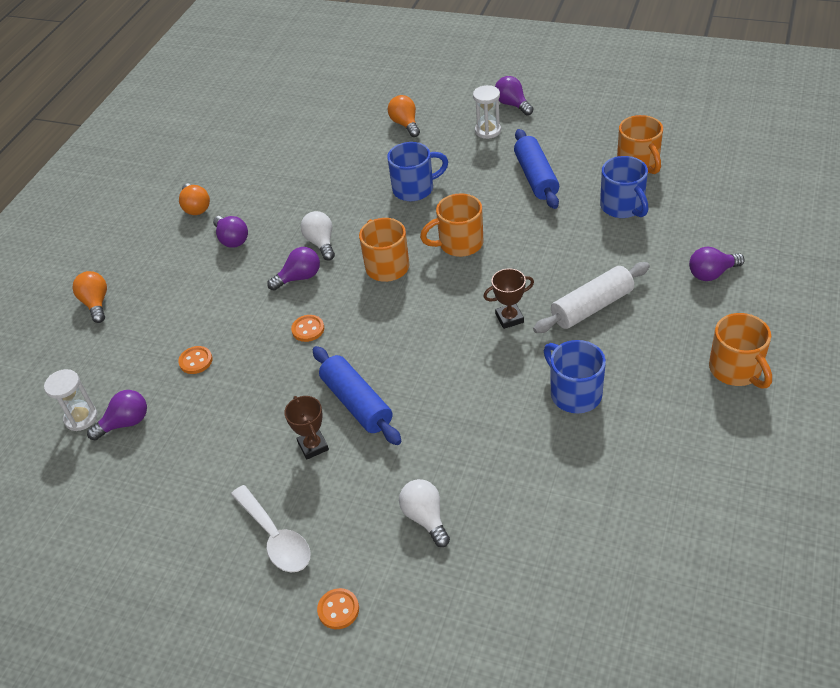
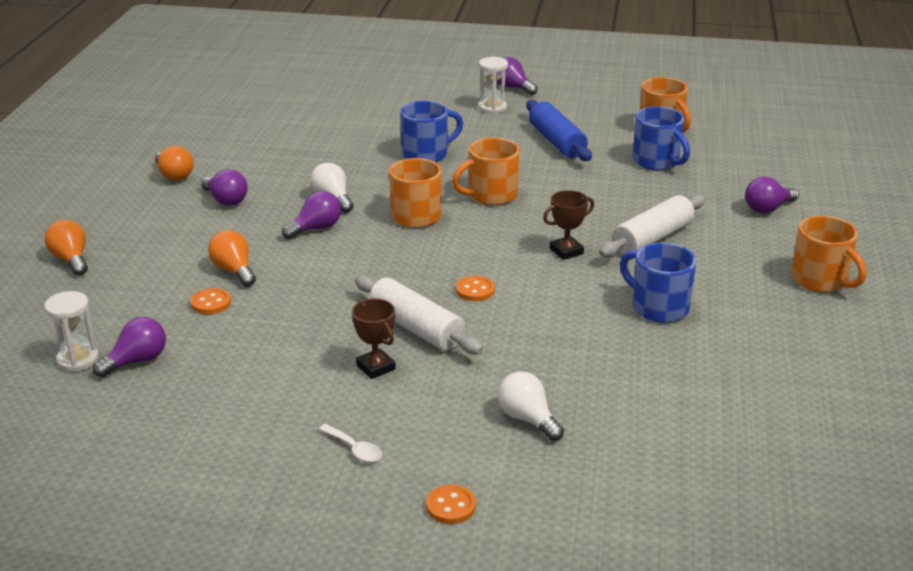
camera: 15 degrees left, 15 degrees down
white spoon [231,485,311,572] -> white spoon [319,424,382,462], size x0.54
orange button [291,315,324,342] -> orange button moved to [456,276,495,301]
blue rolling pin [313,346,402,445] -> white rolling pin [355,275,483,355]
orange light bulb [388,95,420,137] -> orange light bulb moved to [208,230,256,287]

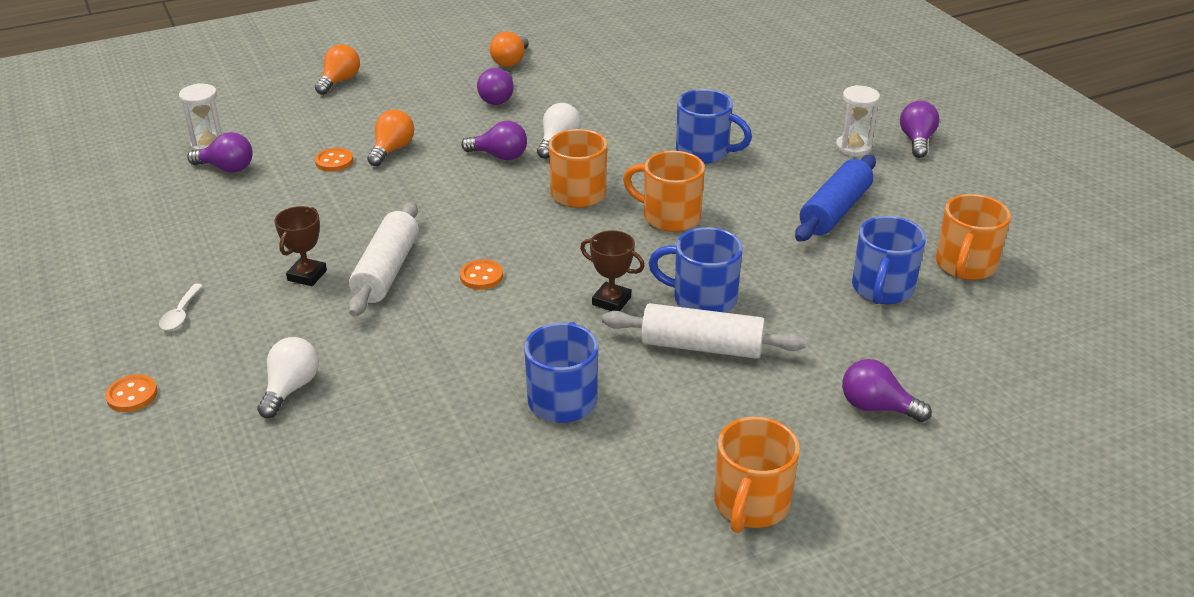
camera: 55 degrees right, 5 degrees up
none -> blue mug [648,227,743,313]

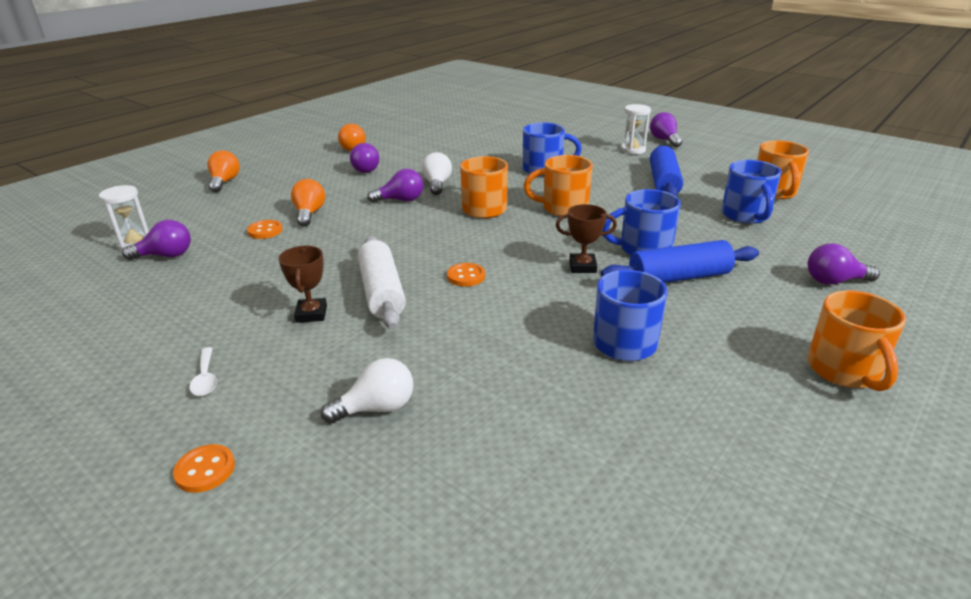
camera: 25 degrees left, 5 degrees down
white light bulb [257,337,319,418] -> white light bulb turned 75 degrees clockwise [321,358,413,424]
white rolling pin [602,303,806,359] -> blue rolling pin [601,240,759,283]

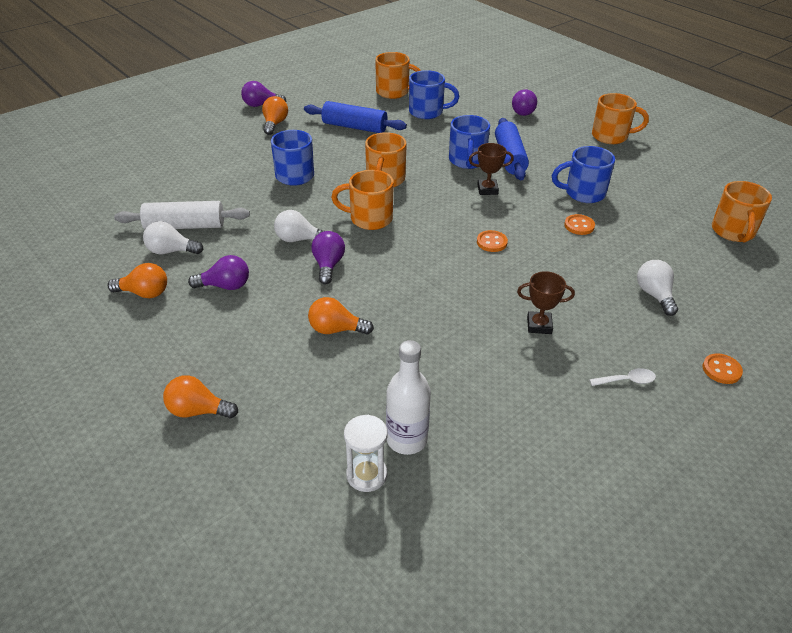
camera: 80 degrees left, 10 degrees up
purple light bulb [122,220,191,260] -> white bottle [386,340,431,455]
orange button [247,220,283,239] -> orange button moved to [564,214,595,235]
white rolling pin [358,236,406,329] -> white rolling pin moved to [114,201,250,229]
brown trophy [556,204,617,273] -> brown trophy turned 75 degrees clockwise [469,143,514,195]
white hourglass [620,104,651,154] -> orange light bulb [262,96,288,135]
none -> white light bulb [143,221,204,254]
none -> orange mug [712,181,772,242]

